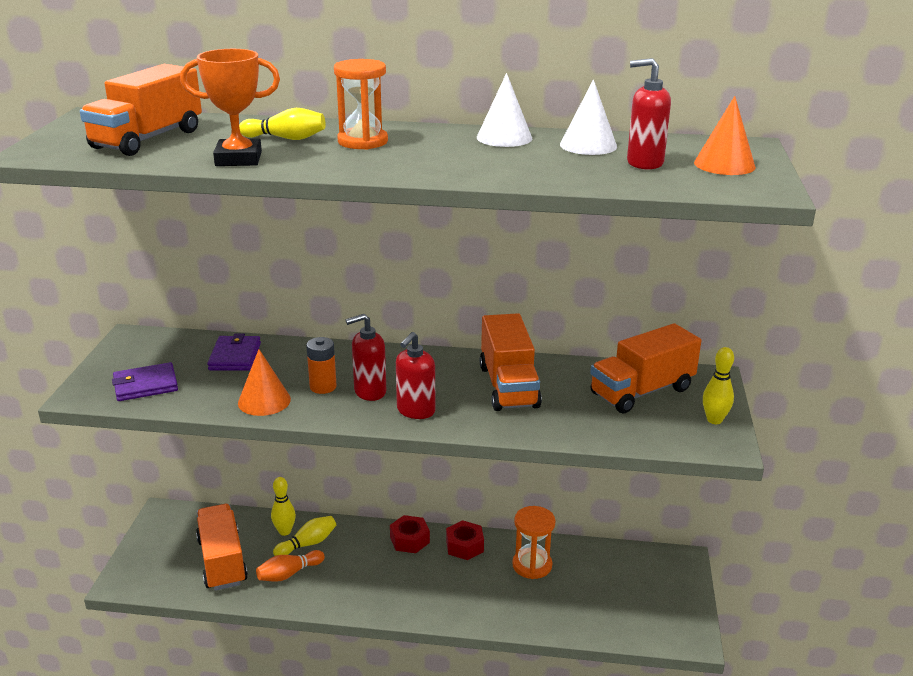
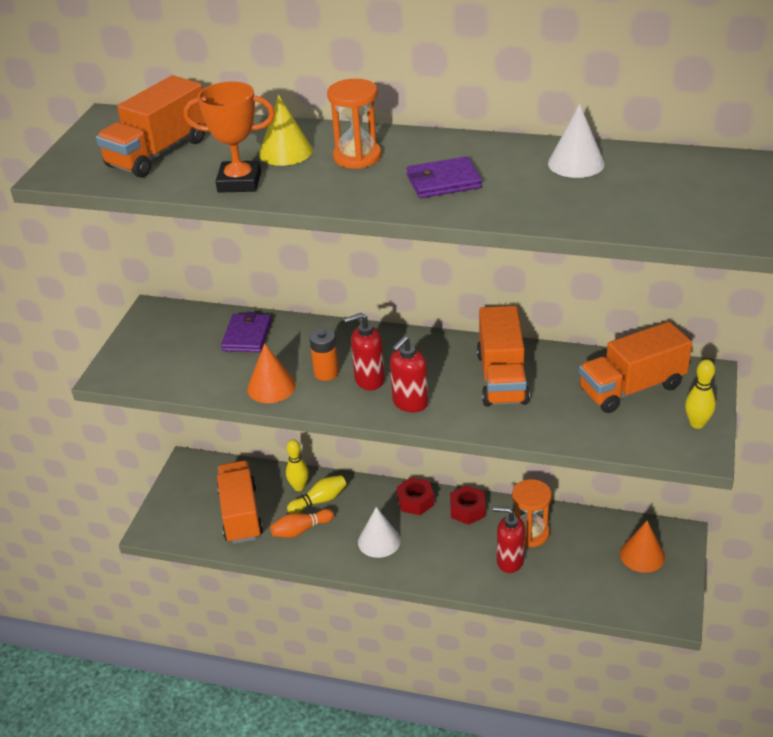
camera: 10 degrees right, 10 degrees up
purple wallet [112,362,178,401] -> purple wallet moved to [407,156,482,198]
yellow bowling pin [239,108,325,140] -> yellow cone [259,95,313,166]
white cone [477,73,532,147] -> white cone moved to [358,507,401,558]
red soap dispenser [627,58,671,170] -> red soap dispenser moved to [493,507,525,573]
orange cone [694,96,756,175] -> orange cone moved to [620,521,665,573]

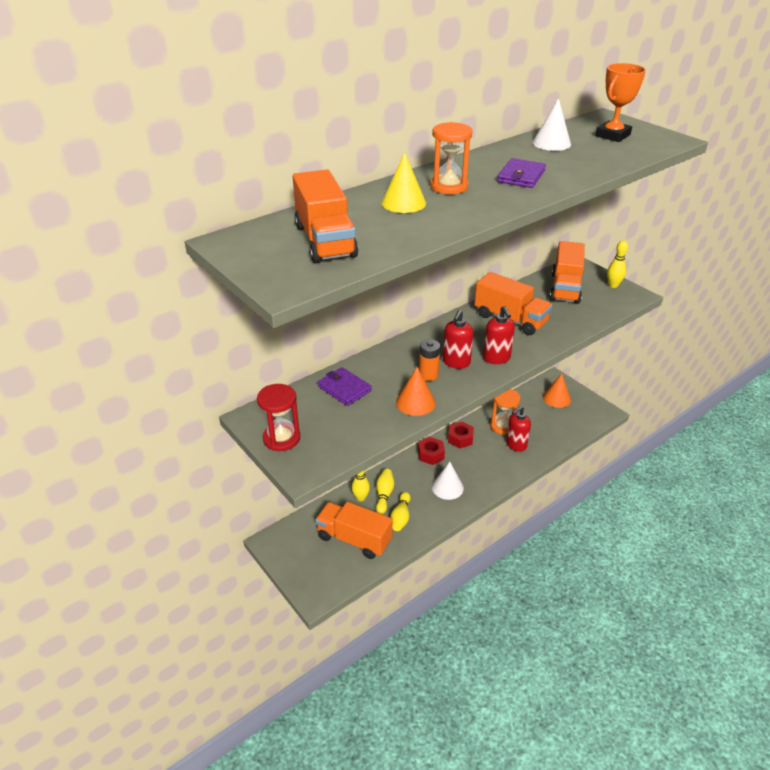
camera: 55 degrees left, 0 degrees up
orange trophy [184,82,275,193] -> orange trophy moved to [595,63,646,142]
orange bowling pin [270,509,334,538] -> yellow bowling pin [390,492,411,531]
none -> red hourglass [257,384,300,451]

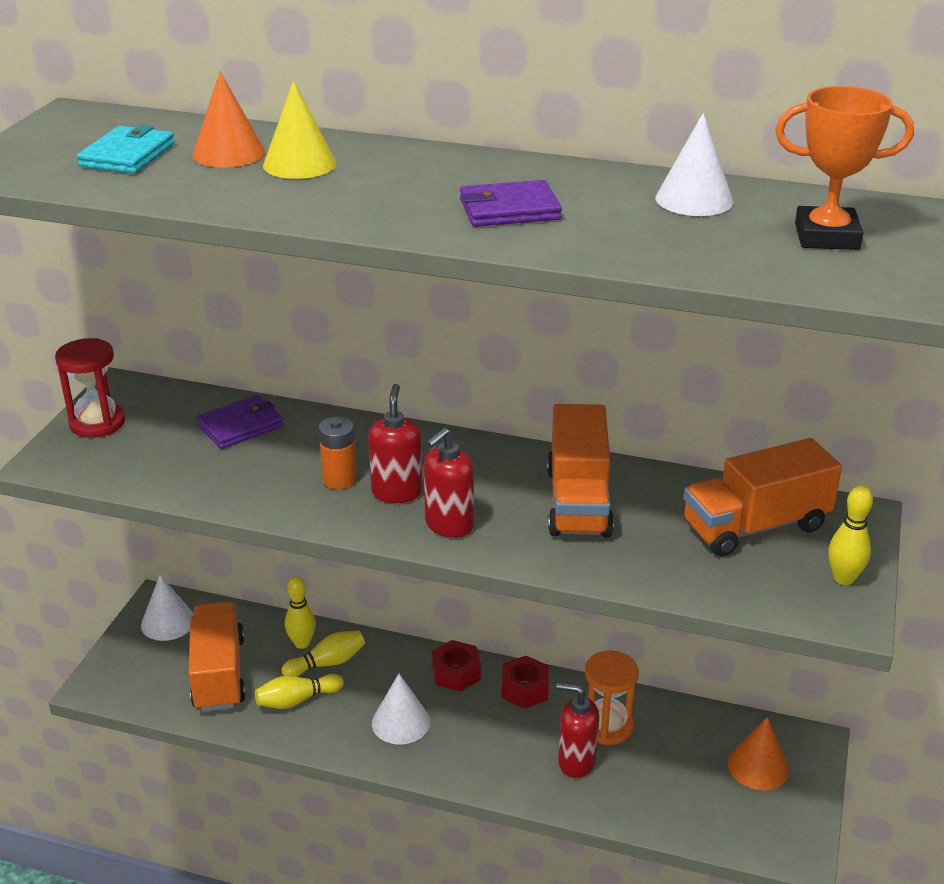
camera: 55 degrees right, 5 degrees down
orange truck [292,169,358,263] -> turquoise wallet [77,125,175,174]
purple wallet [318,367,372,406] -> purple wallet turned 45 degrees clockwise [196,395,284,449]
orange cone [396,367,435,416] -> orange cone moved to [193,72,265,168]
orange hourglass [430,122,473,194] -> none
red soap dispenser [443,310,473,369] -> red soap dispenser turned 105 degrees clockwise [369,384,422,503]
none -> white cone [141,575,194,641]

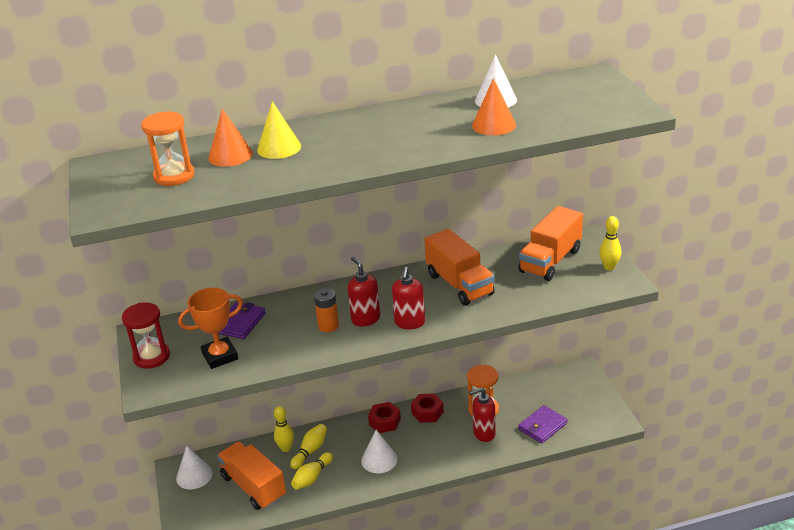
camera: 30 degrees left, 0 degrees up
turquoise wallet [77,125,175,174] -> orange hourglass [141,112,194,186]
purple wallet [460,180,562,227] -> purple wallet moved to [518,405,568,444]
orange cone [728,717,789,791] -> orange cone moved to [472,78,516,136]
orange trophy [775,86,914,250] -> orange trophy moved to [178,288,243,369]

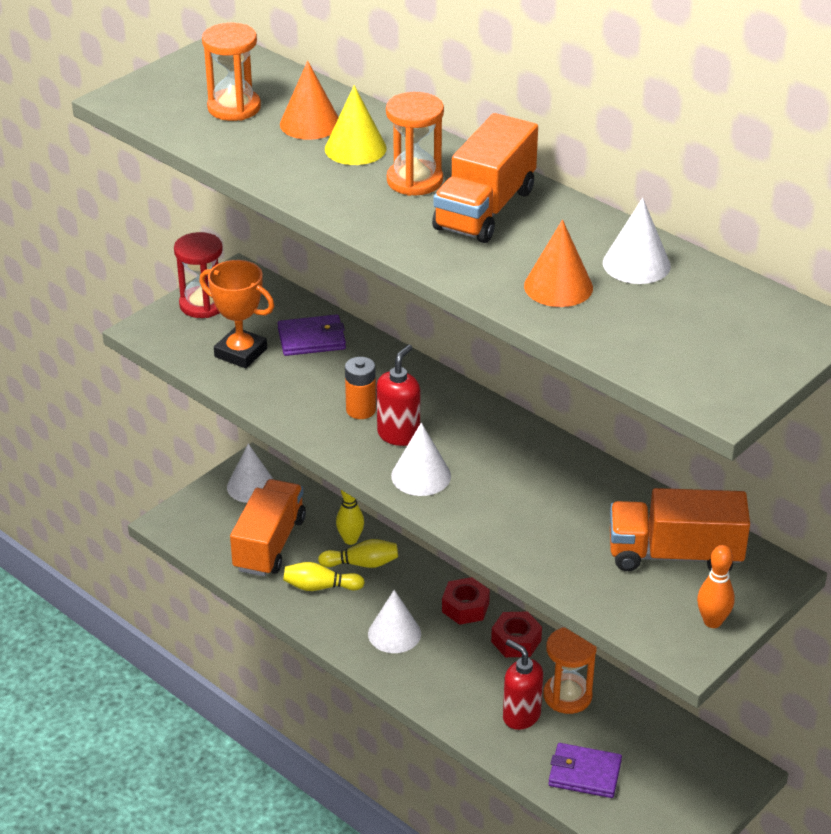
camera: 55 degrees right, 5 degrees up
red soap dispenser [392,267,425,329] -> white cone [391,422,451,496]
orange truck [424,229,495,306] -> orange truck moved to [432,113,538,243]
yellow bowling pin [599,216,621,270] -> orange bowling pin [697,545,735,628]
none -> orange hourglass [386,92,444,196]

